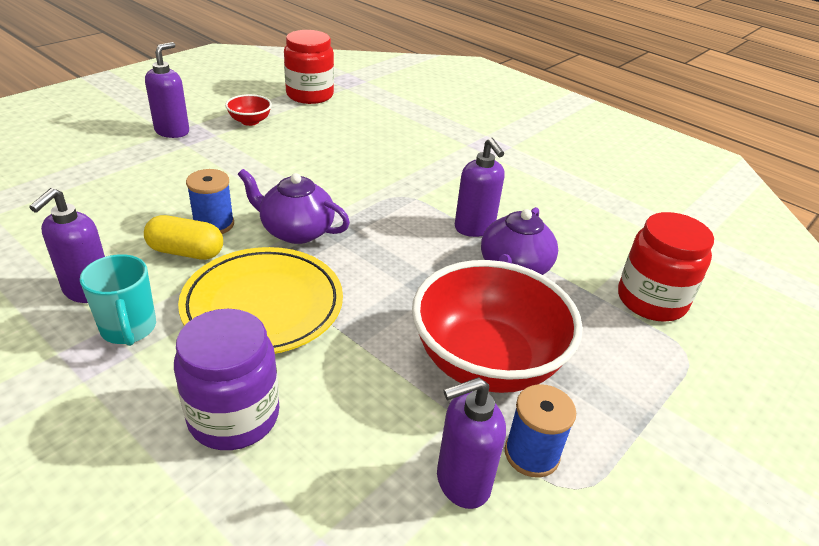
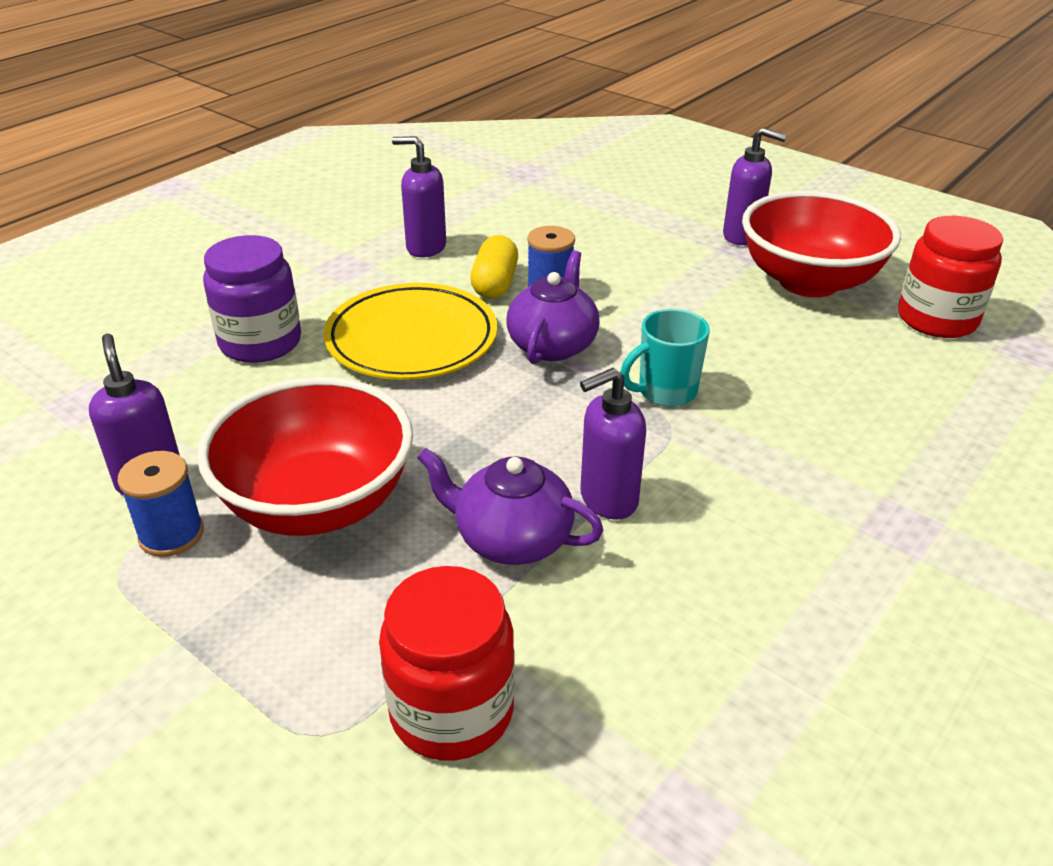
camera: 90 degrees right, 0 degrees up
turquoise mug [80,254,156,346] -> turquoise mug moved to [620,309,710,407]
red bowl [225,94,272,126] -> red bowl [742,191,901,297], size x2.30

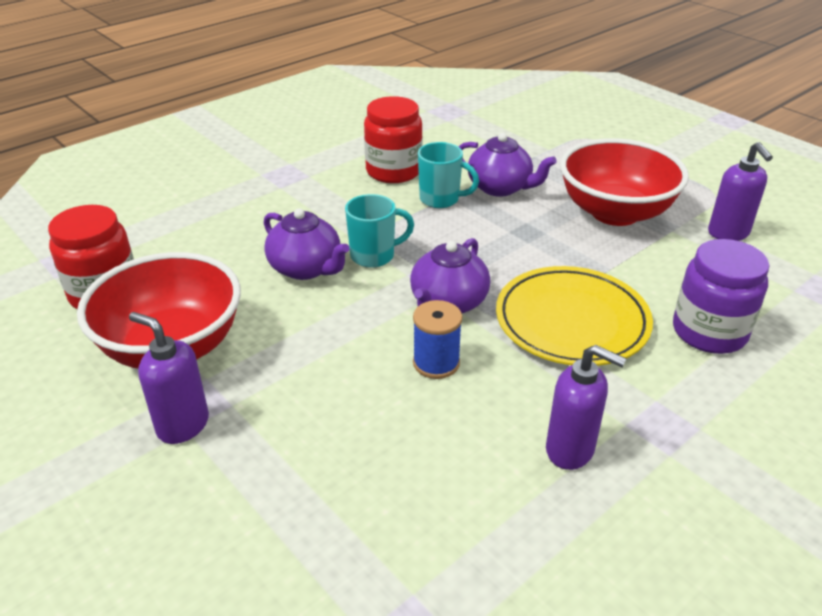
camera: 170 degrees left, 0 degrees up
blue spool [118,451,204,557] -> none
red jar [379,566,515,761] -> red jar moved to [364,96,423,183]
yellow capsule [470,235,518,299] -> none
purple soap dispenser [580,368,646,520] -> turquoise mug [418,142,479,208]
none -> purple teapot [264,208,350,280]

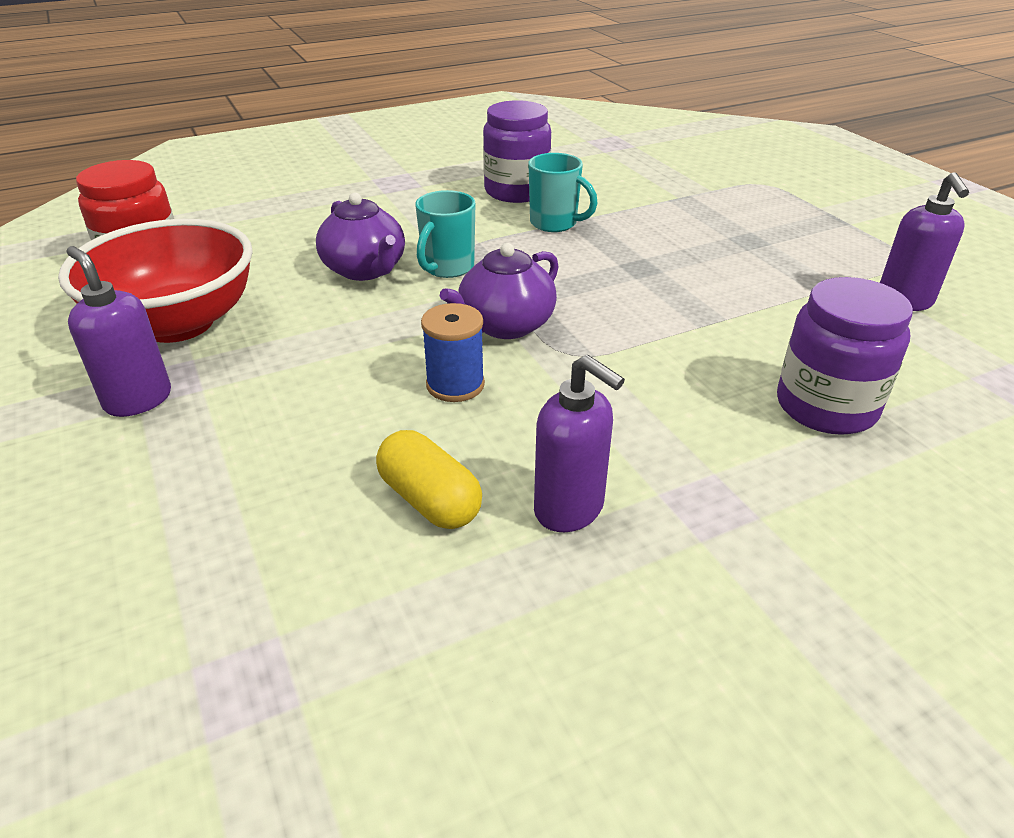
camera: 15 degrees right, 0 degrees up
turquoise mug [345,194,414,268] -> turquoise mug turned 120 degrees clockwise [415,190,475,278]
red jar [364,96,423,183] -> purple jar [483,100,551,203]
purple teapot [458,133,557,197] -> none
yellow plate [496,266,653,366] -> none
red bowl [560,138,689,226] -> none
none -> yellow capsule [376,430,482,529]

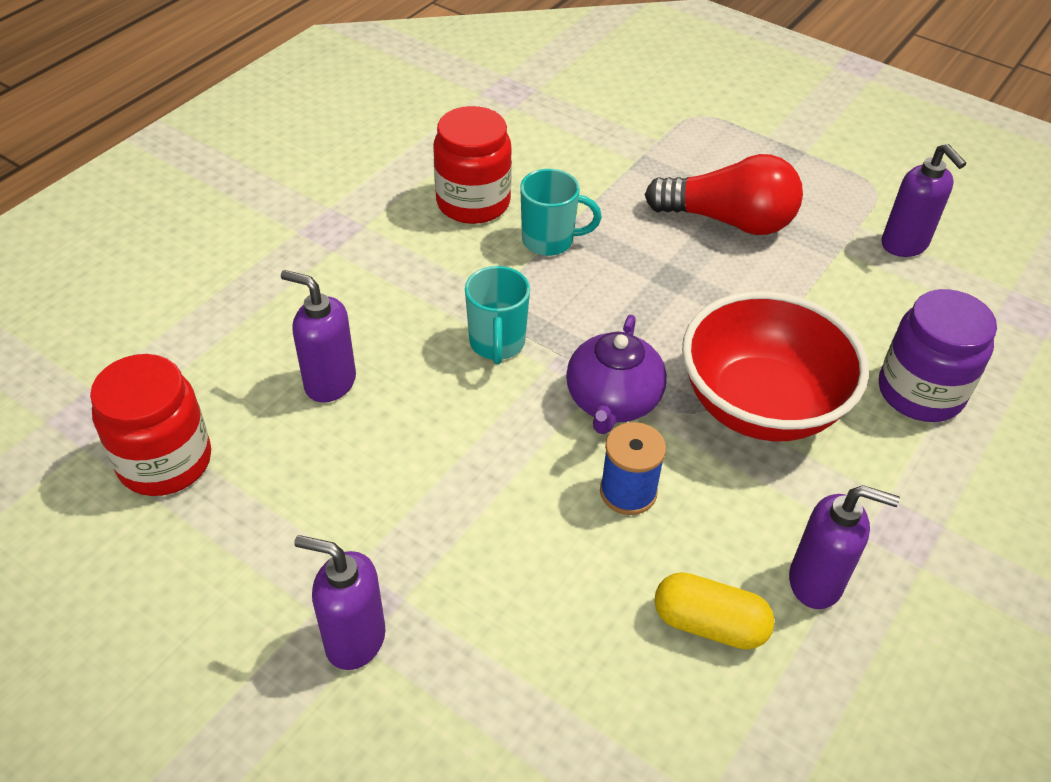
camera: 30 degrees left, 10 degrees up
red bowl [58,219,253,343] -> red bowl moved to [682,291,869,441]
purple teapot [316,193,405,281] -> none
purple jar [483,100,551,203] -> red jar [433,106,512,224]
none -> purple soap dispenser [281,270,356,403]
none -> red light bulb [645,154,803,235]

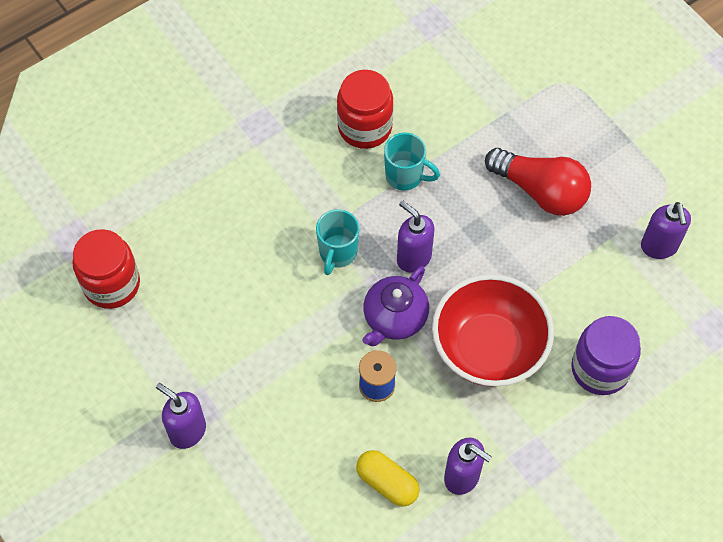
camera: 20 degrees right, 15 degrees up
purple soap dispenser [281,270,356,403] -> purple soap dispenser moved to [397,200,435,273]

